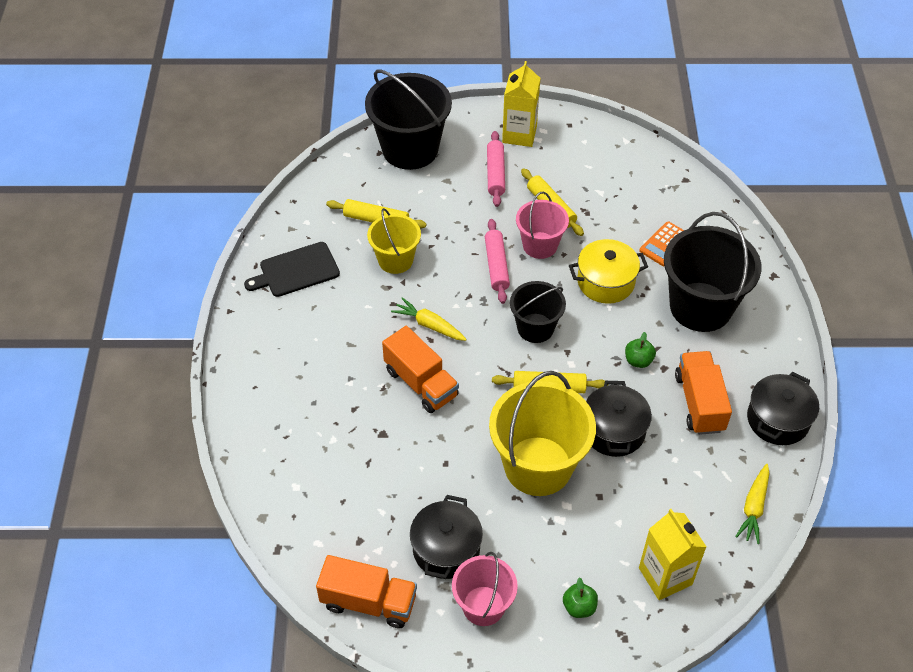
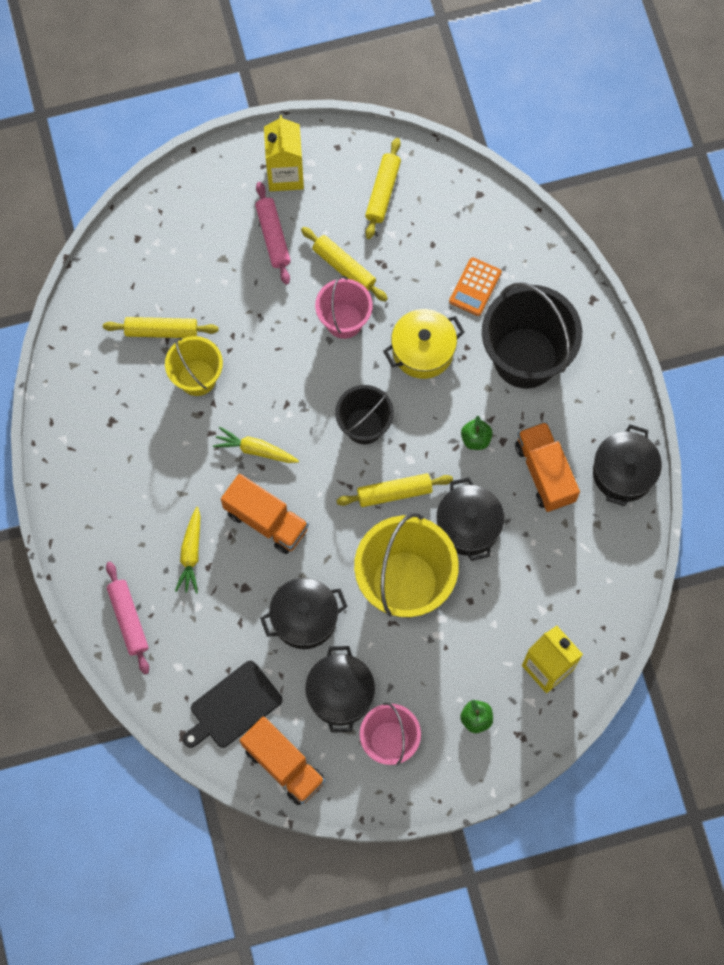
camera: 15 degrees left, 20 degrees up
black cutting board [244,242,340,297] -> black cutting board moved to [183,661,282,748]
orange truck [316,555,417,628] -> orange truck turned 45 degrees clockwise [240,717,325,805]
black bucket [365,70,452,170] -> none
pink rolling pin [485,219,510,304] -> pink rolling pin moved to [106,561,149,674]
yellow carrot [735,464,770,544] -> yellow carrot moved to [175,507,201,594]
none -> black pot [260,578,348,649]
none -> yellow rolling pin [365,138,401,239]

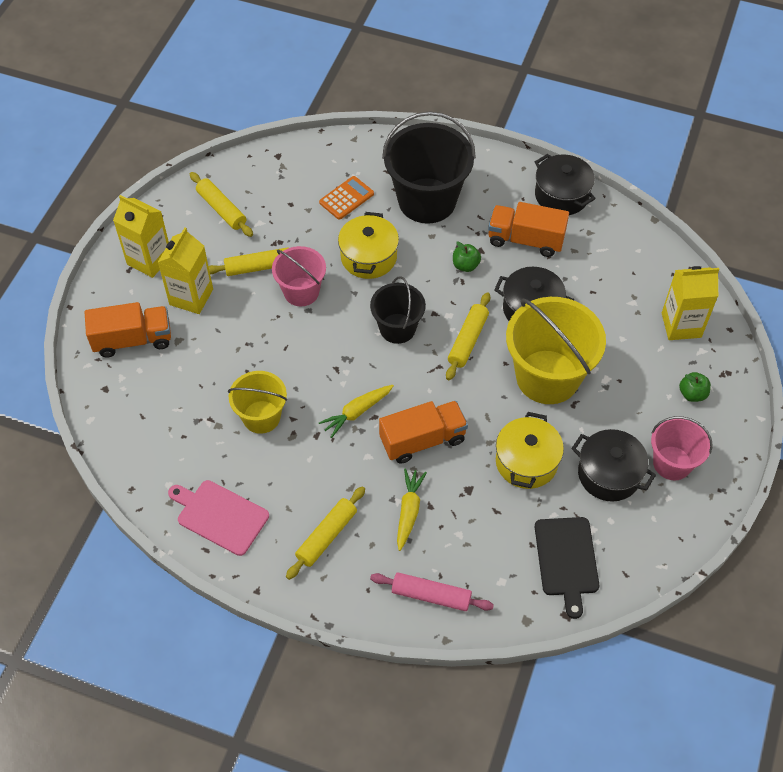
camera: 55 degrees left, 15 degrees down
yellow rolling pin [103,317,219,338] -> yellow rolling pin moved to [286,486,365,580]
yellow carrot [175,507,201,594] -> yellow carrot turned 120 degrees counterclockwise [397,468,427,551]
orange truck [240,717,325,805] -> orange truck moved to [85,302,171,358]
pink rolling pin [255,182,291,285] -> yellow carton [158,228,213,314]
black pot [260,578,348,649] -> yellow pot [496,412,564,489]
orange calculator [449,257,502,316] -> orange calculator turned 105 degrees counterclockwise [319,176,374,220]
none -> pink cutting board [168,480,269,556]

